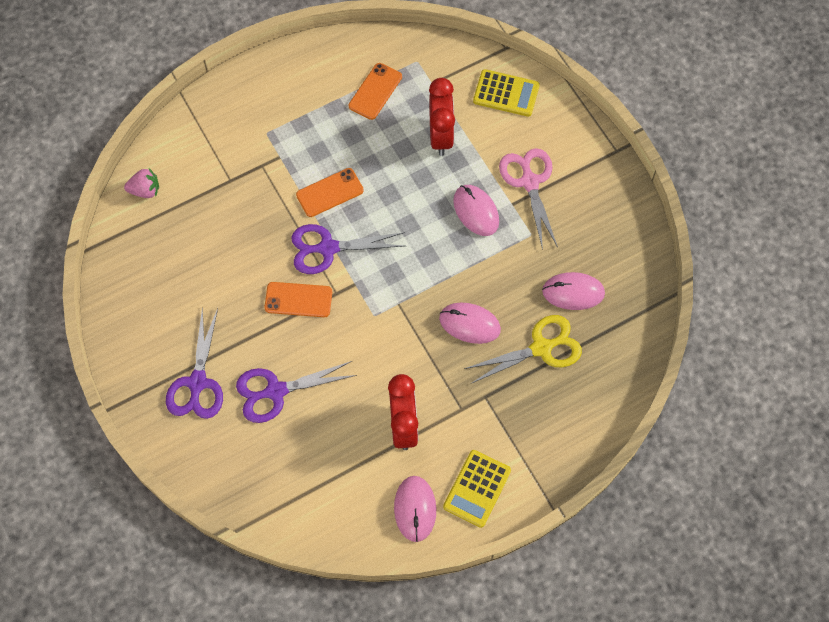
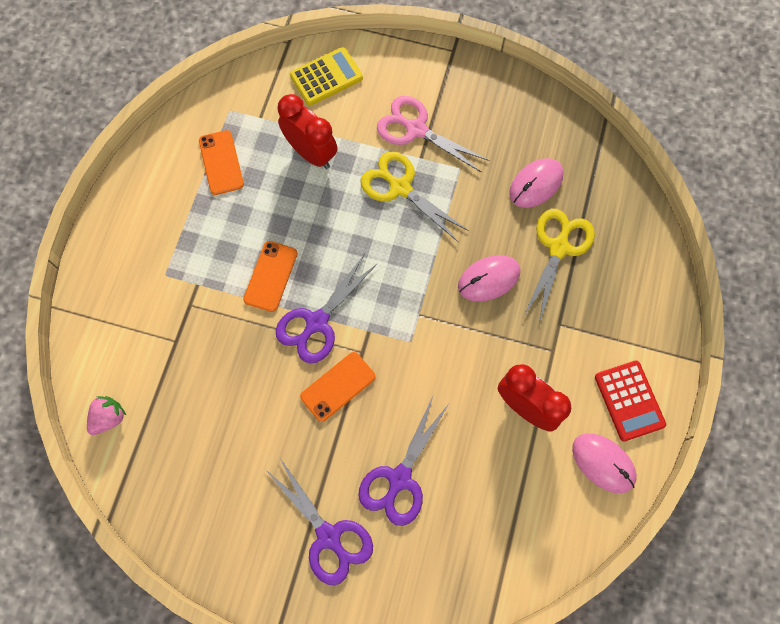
camera: 45 degrees left, 5 degrees up
yellow calculator [443,450,511,528] -> red calculator [595,360,666,442]
pink mouse [453,185,499,236] -> yellow scissors [360,151,469,242]

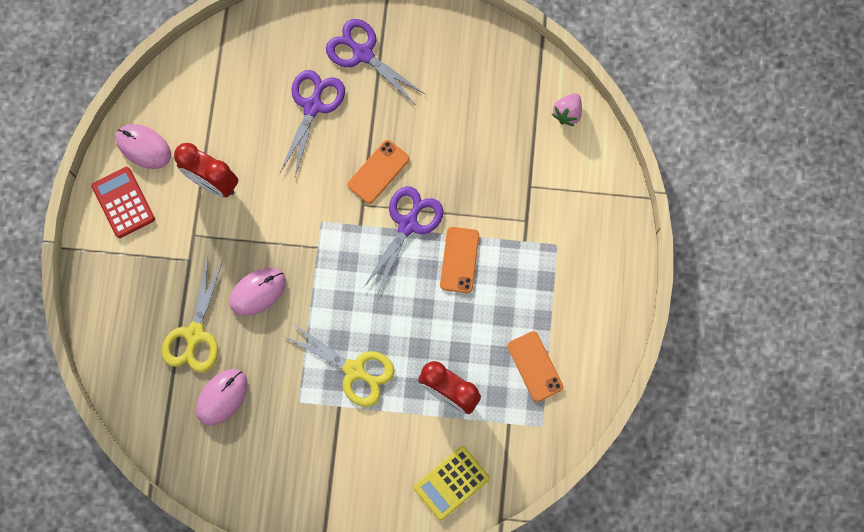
camera: 170 degrees right, 5 degrees up
pink scissors [377,96,490,173] -> none

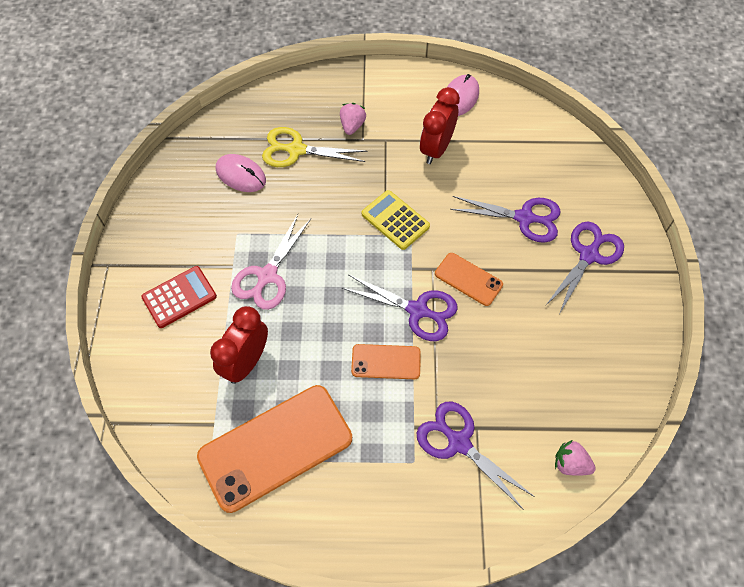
camera: 85 degrees right, 15 degrees down
red calculator [91,167,155,238] -> red calculator moved to [141,266,217,328]
pink mouse [230,268,286,316] -> none
yellow scissors [283,322,395,407] -> pink scissors [231,214,311,310]
yellow calculator [414,446,490,521] -> yellow calculator moved to [362,190,430,250]
orange phone [507,331,563,402] -> orange phone [197,385,352,513], size x2.00
none -> pink strawberry [340,103,366,135]
none -> purple scissors [417,402,535,510]

